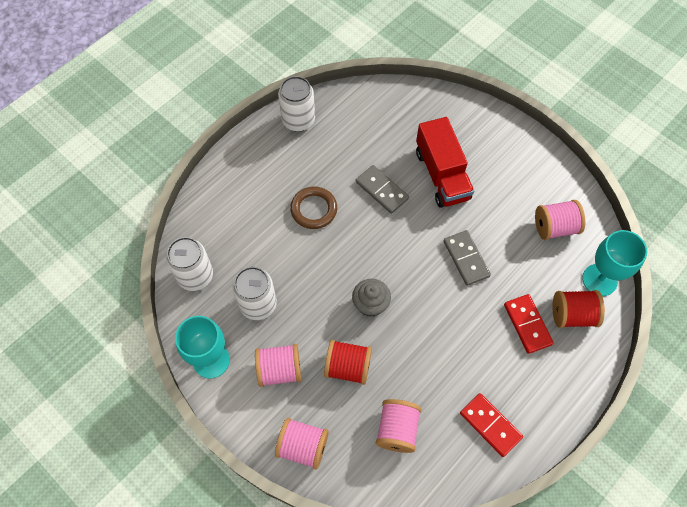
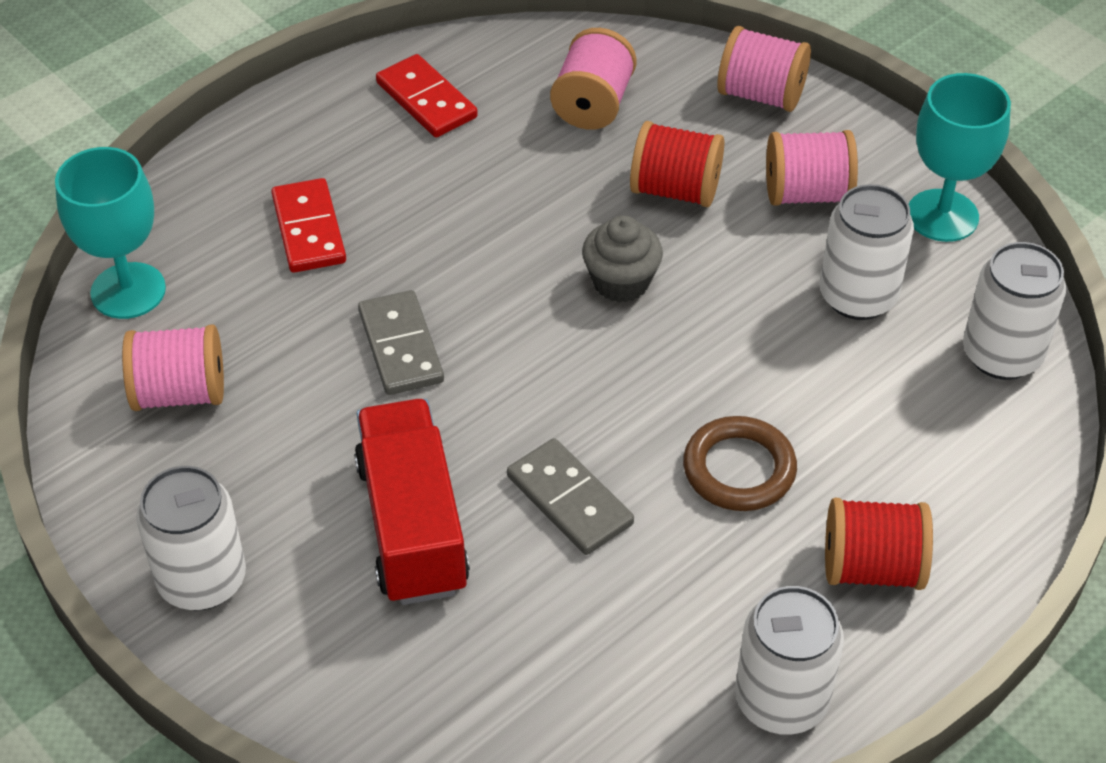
camera: 175 degrees left, 15 degrees down
red spool [552,290,605,328] -> red spool moved to [825,498,933,590]
none -> white can [136,466,246,610]

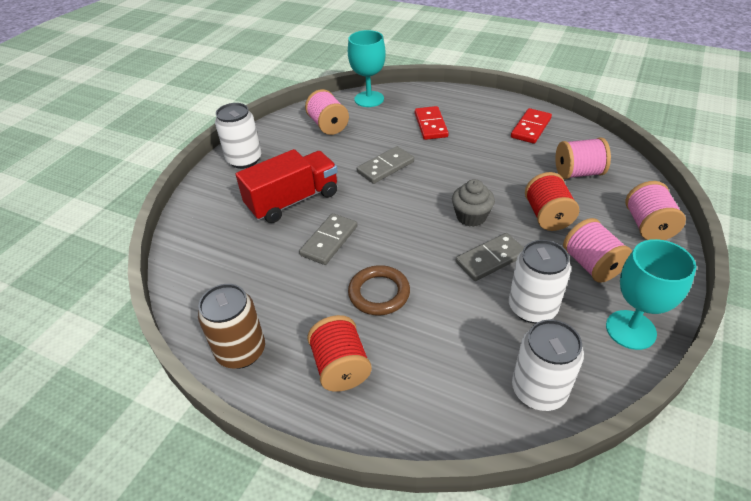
camera: 70 degrees right, 5 degrees down
red domino [271,178,346,273] -> red domino turned 60 degrees counterclockwise [415,106,449,140]
white can [735,586,844,735] -> brown can [198,284,265,369]
none -> grey domino [456,233,524,281]

